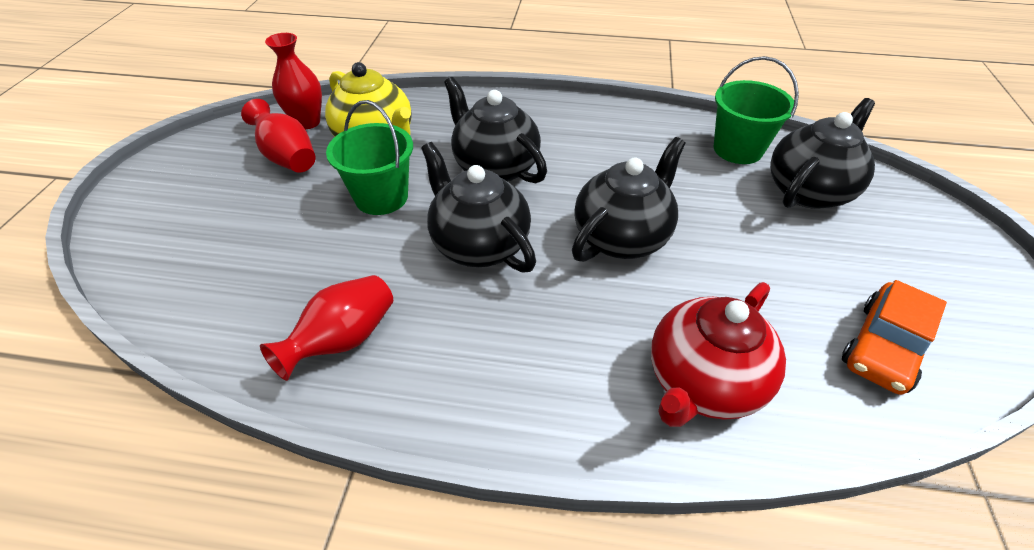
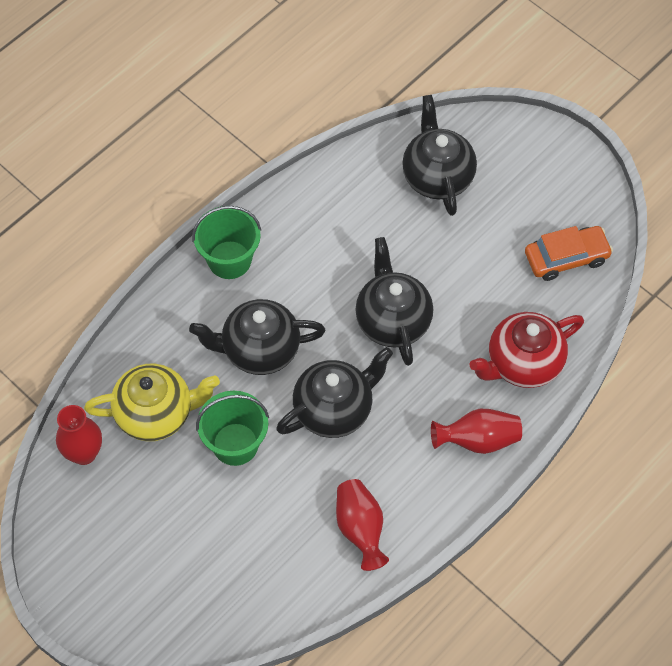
camera: 55 degrees left, 15 degrees up
red vase [241,99,315,172] -> red vase moved to [431,409,522,454]
black teapot [421,142,536,273] -> black teapot turned 150 degrees clockwise [276,347,393,438]
red teapot [651,282,786,427] -> red teapot turned 75 degrees clockwise [470,312,584,388]
green bucket [714,56,799,164] -> green bucket moved to [192,206,261,279]
orange car [842,280,947,395] -> orange car turned 90 degrees counterclockwise [525,226,613,281]

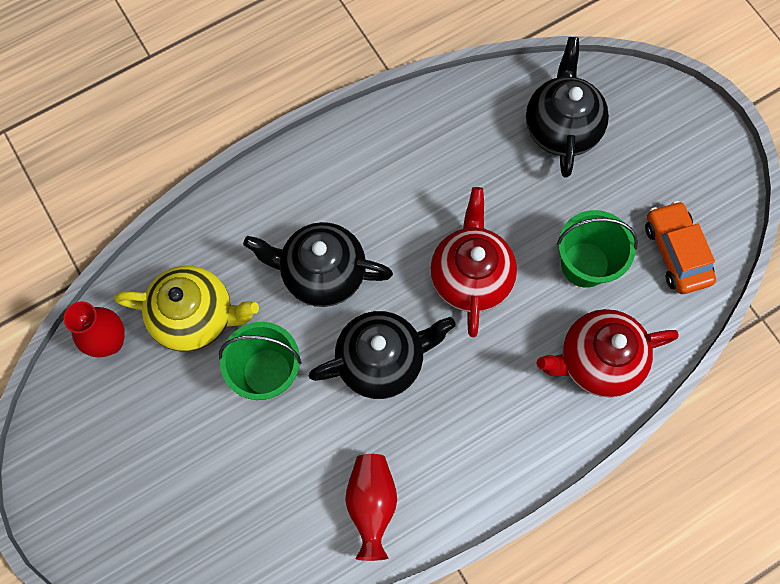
camera: 15 degrees right, 10 degrees up
green bucket [192,206,261,279] -> green bucket moved to [557,210,638,288]
black teapot [355,237,433,366] -> red teapot [430,187,517,337]
red vase [431,409,522,454] -> none
orange car [525,226,613,281] -> orange car turned 105 degrees counterclockwise [645,201,716,294]

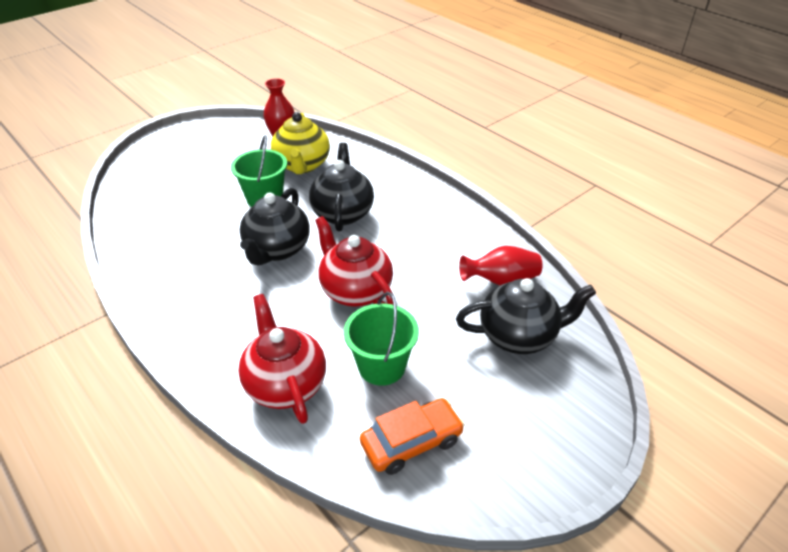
camera: 80 degrees right, 30 degrees down
black teapot [309,311,456,399] -> black teapot turned 45 degrees clockwise [240,188,310,266]
red vase [345,454,397,561] -> red vase moved to [459,246,542,285]
red teapot [430,187,517,337] -> red teapot turned 120 degrees counterclockwise [315,216,393,307]

